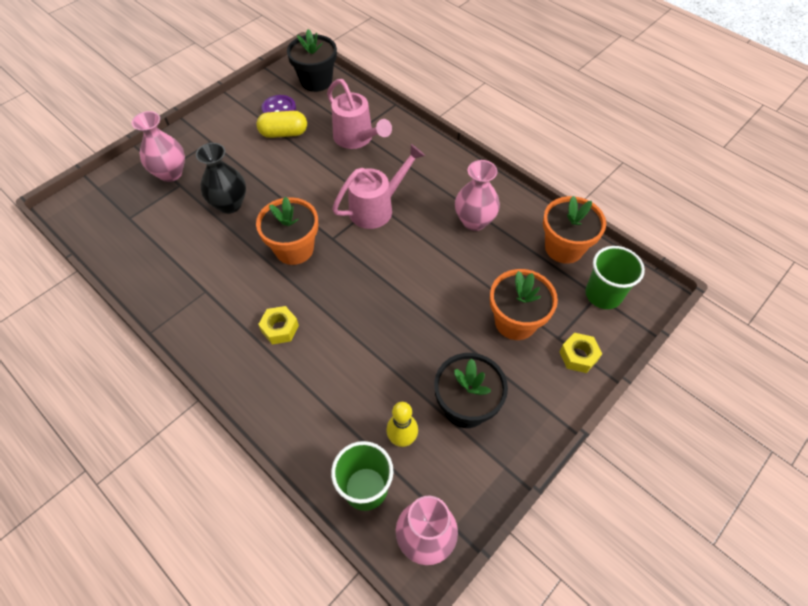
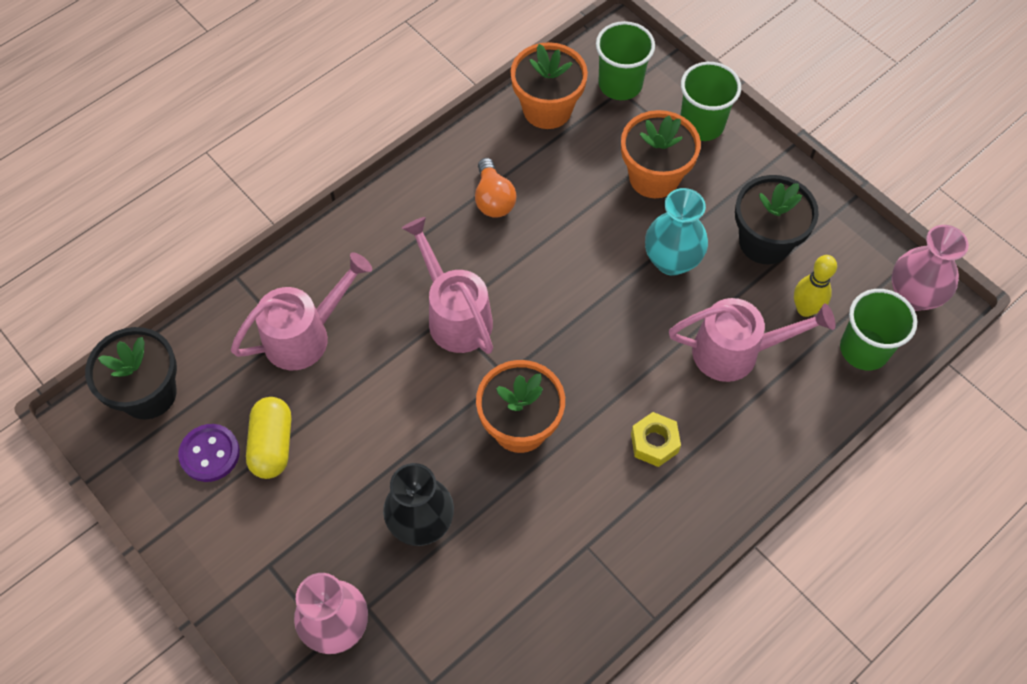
camera: 85 degrees left, 5 degrees up
pink vase [455,160,500,231] -> orange light bulb [475,158,517,218]
yellow nut [559,333,602,373] -> green cup [681,62,741,141]
none -> turquoise vase [645,188,708,276]
none -> pink watering can [669,298,836,382]

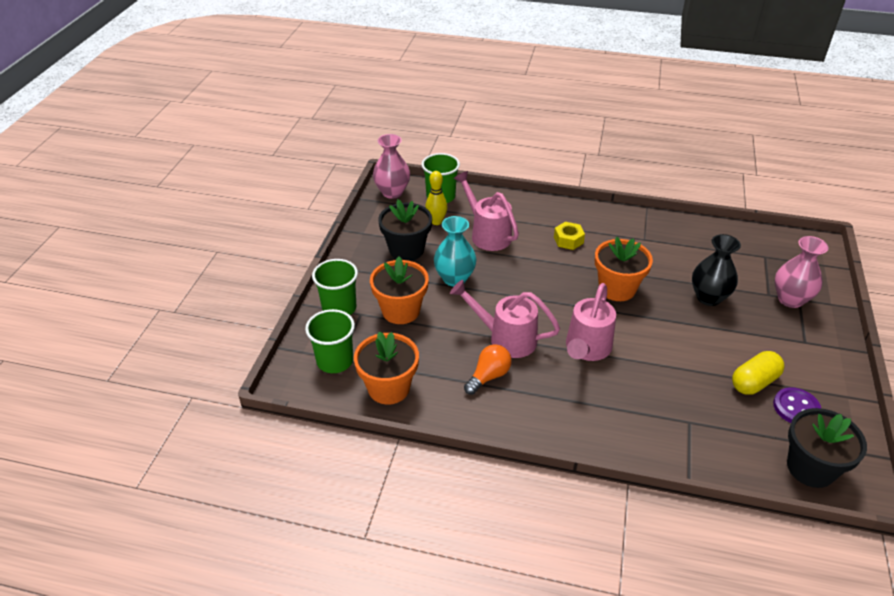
camera: 125 degrees left, 20 degrees down
pink watering can [231,252,372,370] -> pink watering can moved to [450,280,560,358]

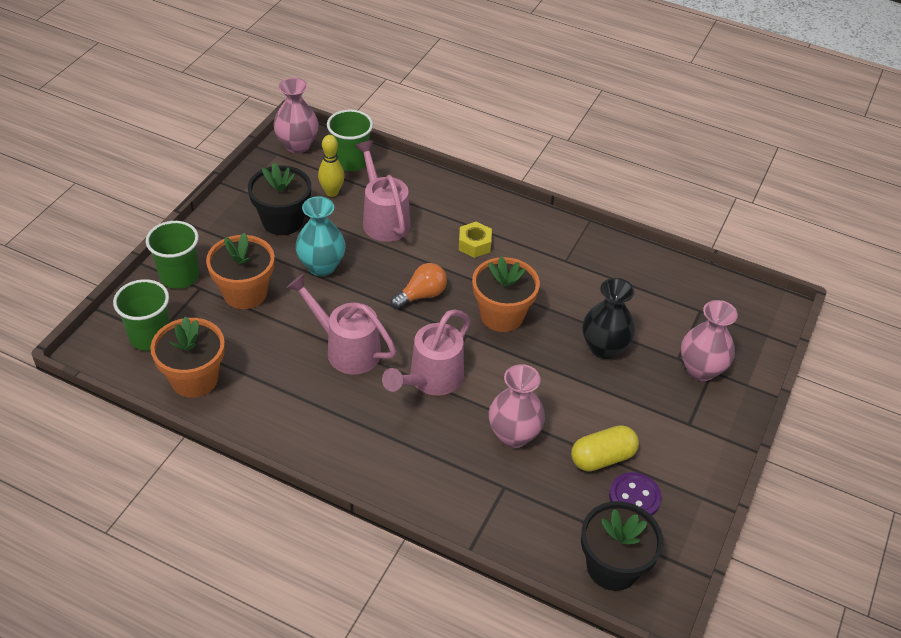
camera: 10 degrees right, 5 degrees up
orange light bulb [464,344,512,395] -> orange light bulb moved to [391,263,447,309]
none -> pink vase [489,364,545,448]

